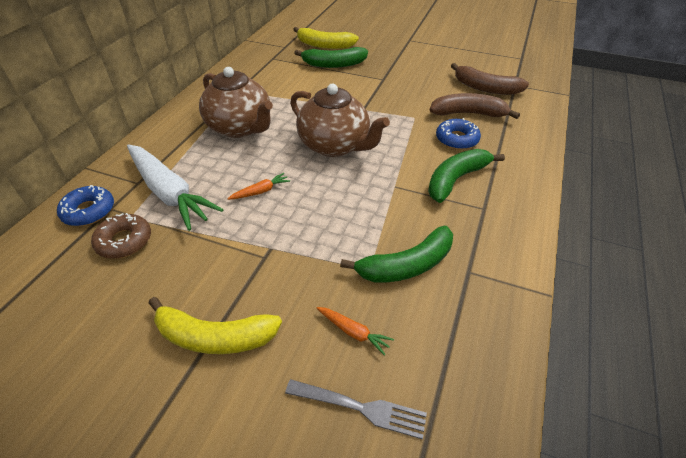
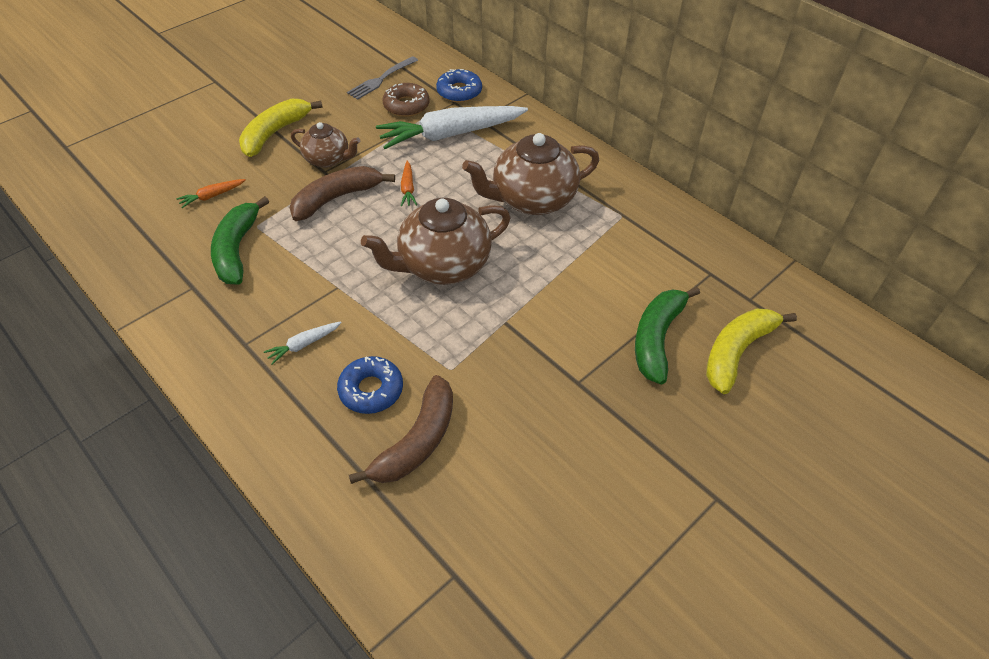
camera: 115 degrees right, 5 degrees up
grey fork [285,379,427,439] -> grey fork moved to [347,56,418,100]
green banana [428,149,505,203] -> white carrot [264,321,342,365]
brown banana [451,63,529,95] -> brown banana moved to [290,166,395,221]
none -> brown teapot [291,122,360,168]

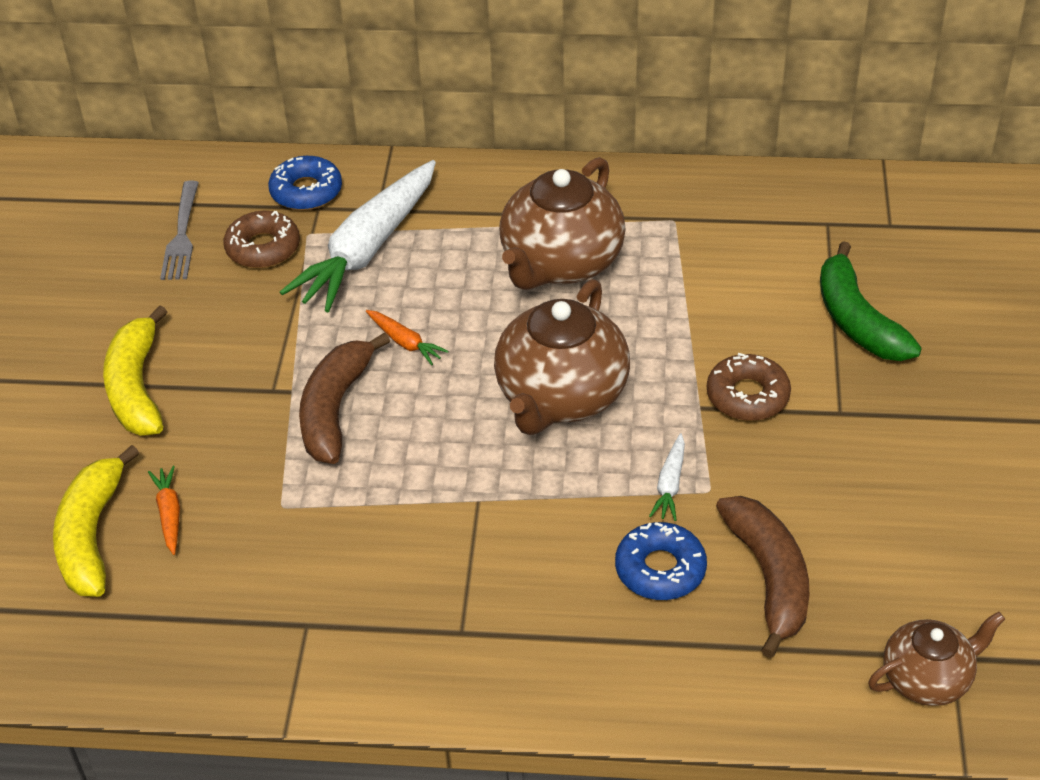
camera: 40 degrees left, 5 degrees down
orange carrot [176,179,246,208] -> orange carrot turned 150 degrees clockwise [148,466,180,555]
green banana [211,196,269,284] -> none
white carrot [264,321,342,365] -> white carrot moved to [649,433,685,521]
brown teapot [291,122,360,168] -> brown teapot moved to [868,611,1005,706]
yellow banana [706,309,797,394] -> yellow banana moved to [53,445,139,597]
none -> brown donut [707,353,791,421]

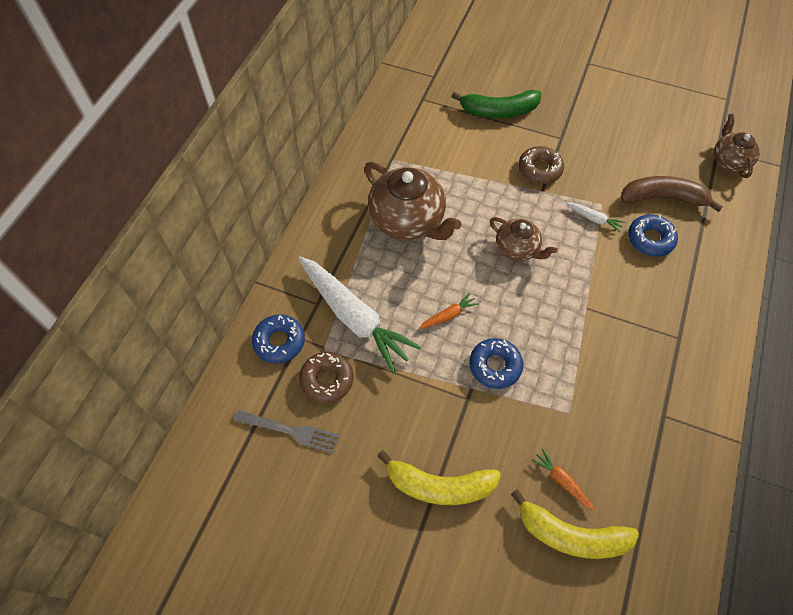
camera: 75 degrees left, 15 degrees up
orange carrot [148,466,180,555] -> orange carrot turned 45 degrees clockwise [531,449,595,511]
brown banana [299,332,390,464] -> blue donut [469,338,523,389]
brown teapot [494,279,630,435] -> brown teapot [490,217,557,261], size x0.58

